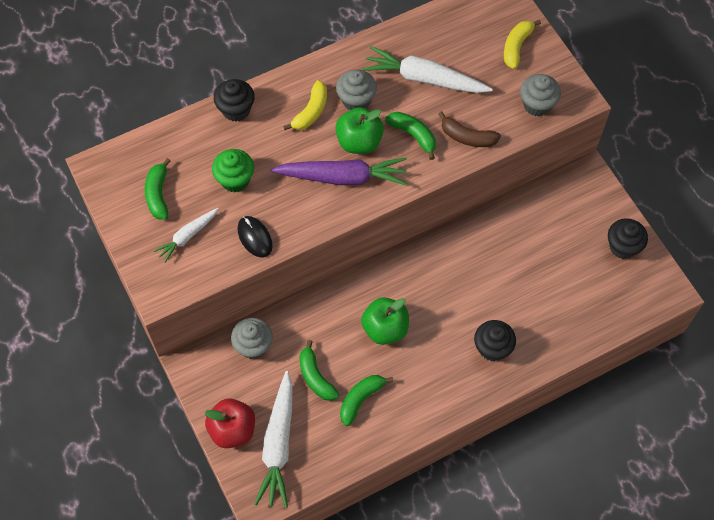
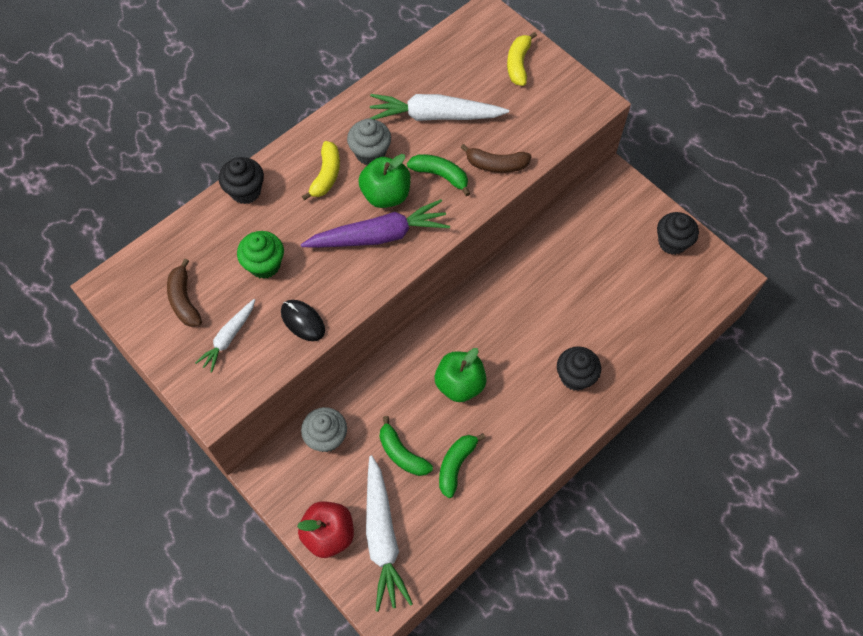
camera: 15 degrees left, 0 degrees up
green banana [145,158,171,220] -> brown banana [167,258,202,327]
grey cupcake [520,74,561,117] -> none

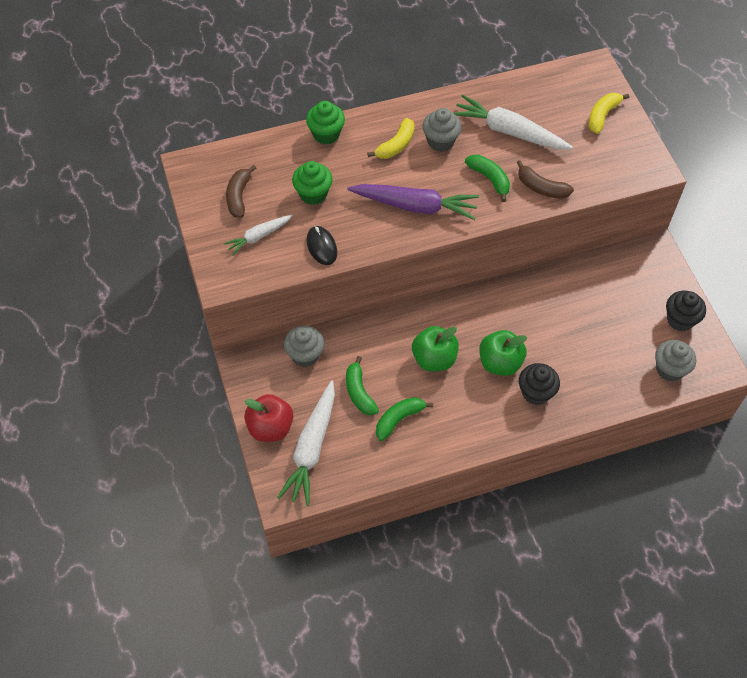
camera: 25 degrees right, 5 degrees down
black cupcake [219,157,264,204] -> green cupcake [306,101,345,144]
green apple [359,154,411,208] -> green apple moved to [479,330,527,376]
none -> grey cupcake [655,340,696,382]

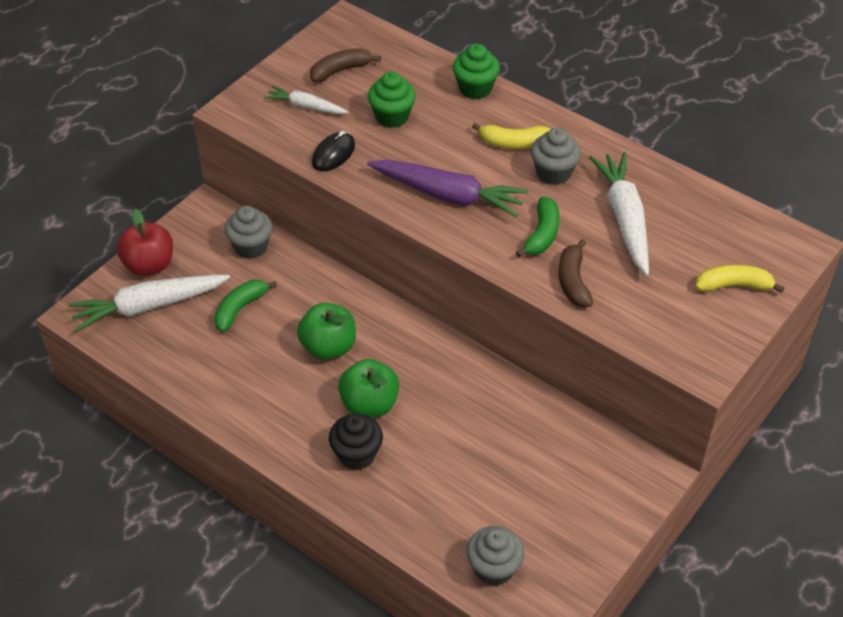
camera: 55 degrees right, 10 degrees down
purple carrot [347,184,479,220] -> purple carrot turned 45 degrees counterclockwise [367,160,528,217]
green banana [376,397,433,441] -> none
black cupcake [666,291,706,332] -> none

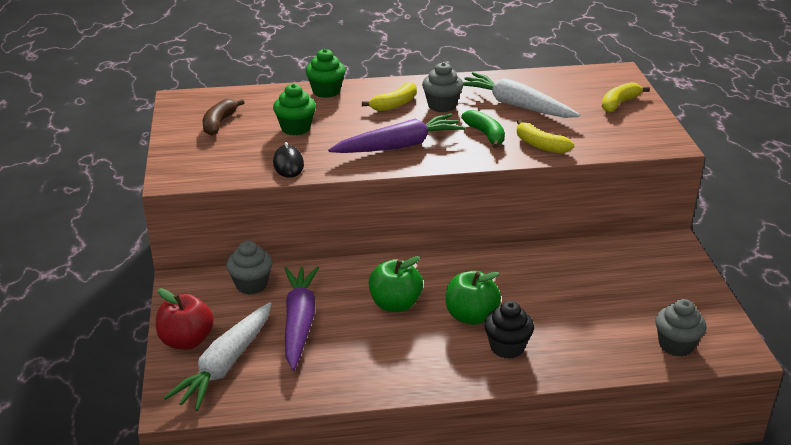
camera: 45 degrees left, 15 degrees down
green banana [214,280,277,332] -> purple carrot [284,266,319,371]
white carrot [264,85,348,114] -> none
brown banana [558,239,593,307] -> yellow banana [517,120,574,154]

